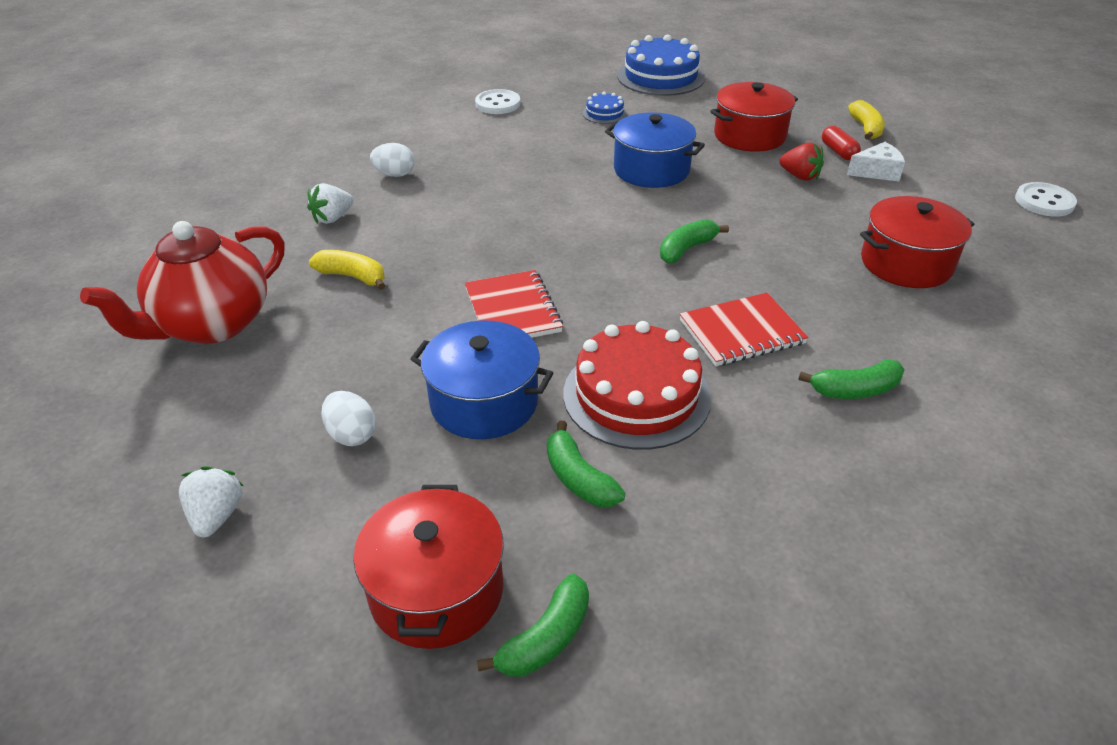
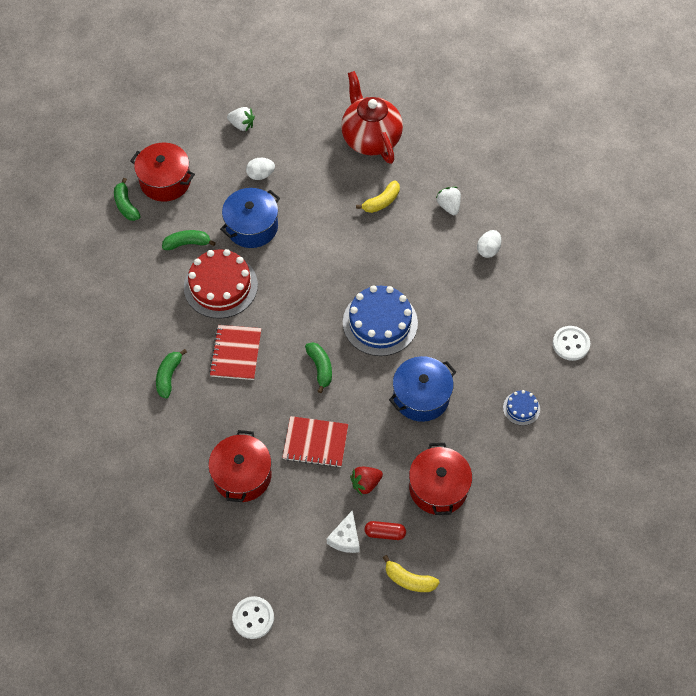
camera: 115 degrees right, 20 degrees up
red notebook [465,270,563,338] -> red notebook moved to [282,416,348,468]
blue cake [618,34,705,96] -> blue cake moved to [343,285,418,356]

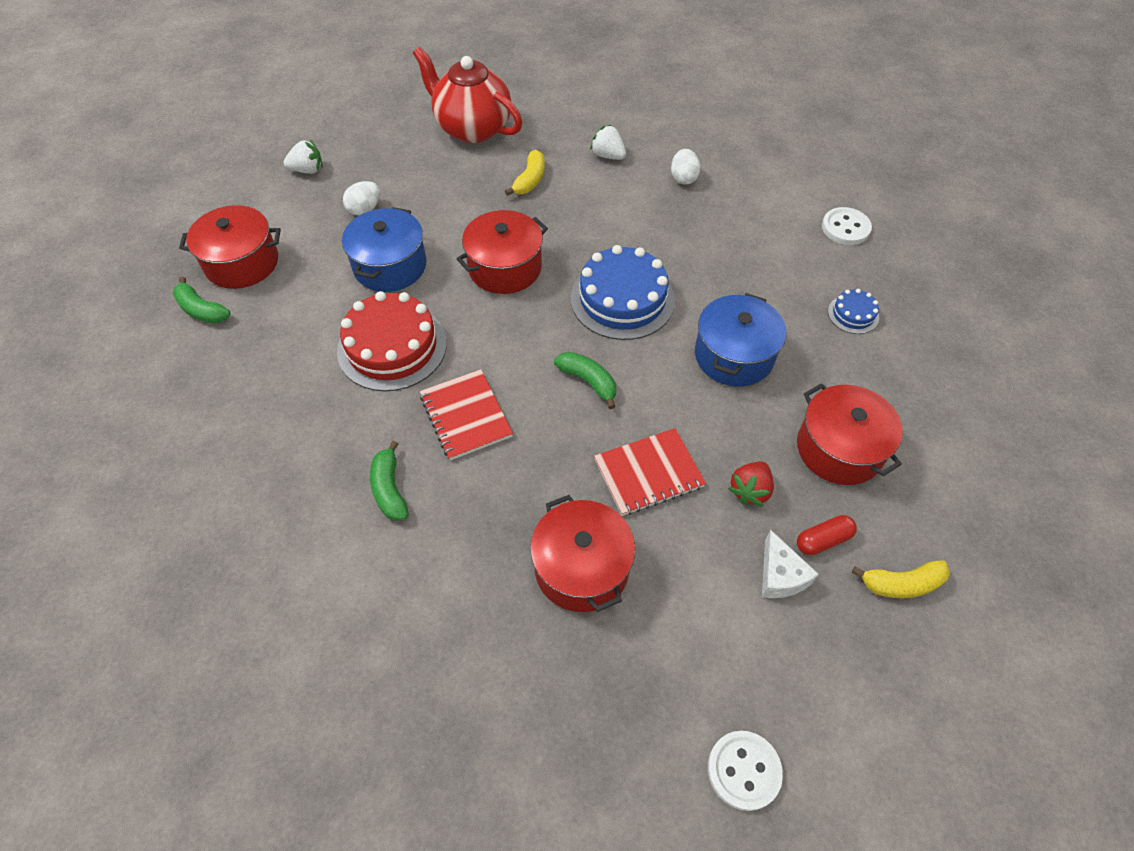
camera: 30 degrees left, 5 degrees down
green banana [162,230,216,250] -> none
none -> red pot [457,210,548,294]

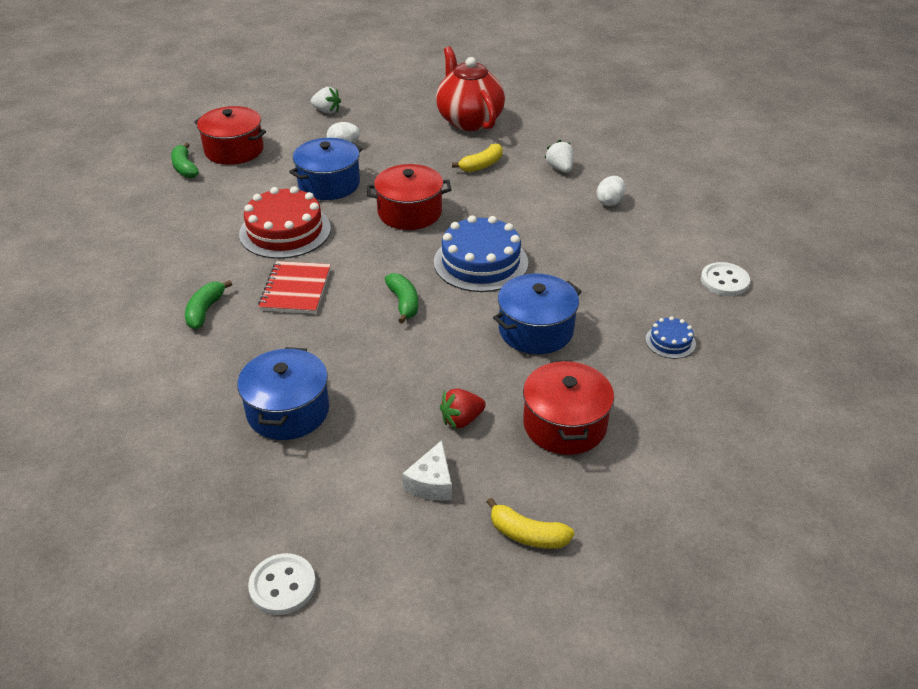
camera: 30 degrees right, 15 degrees down
red pot [530,495,635,612] -> blue pot [237,347,329,440]
red notebook [594,428,706,516] -> none
red capsule [797,515,857,555] -> none

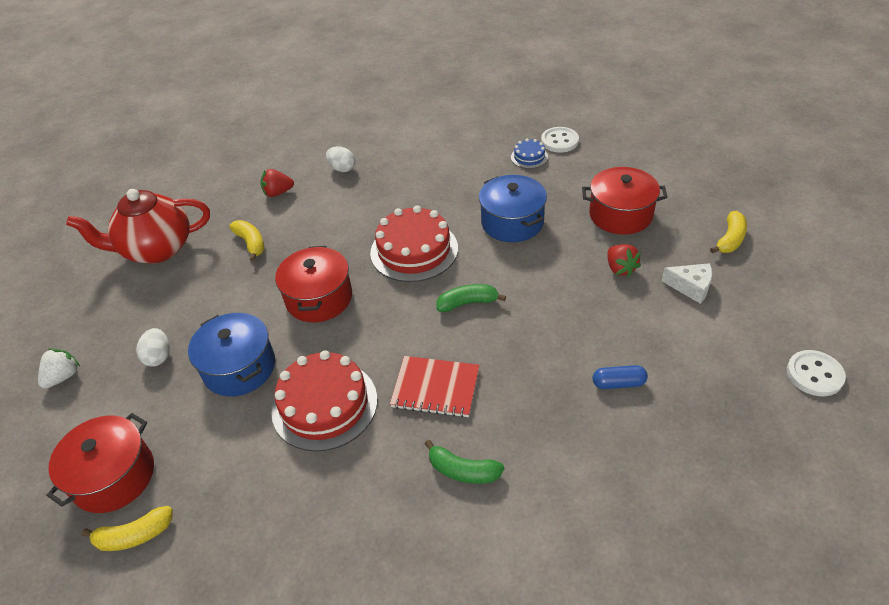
camera: 80 degrees left, 5 degrees up
green banana [171,143,199,178] -> yellow banana [82,506,173,551]
blue pot [237,347,329,440] -> blue capsule [593,365,648,389]
blue cake [434,215,528,292] -> red cake [370,205,458,282]
white strawberry [545,140,574,173] -> red strawberry [260,169,294,197]
white button [701,262,750,296] -> white button moved to [541,127,579,153]

